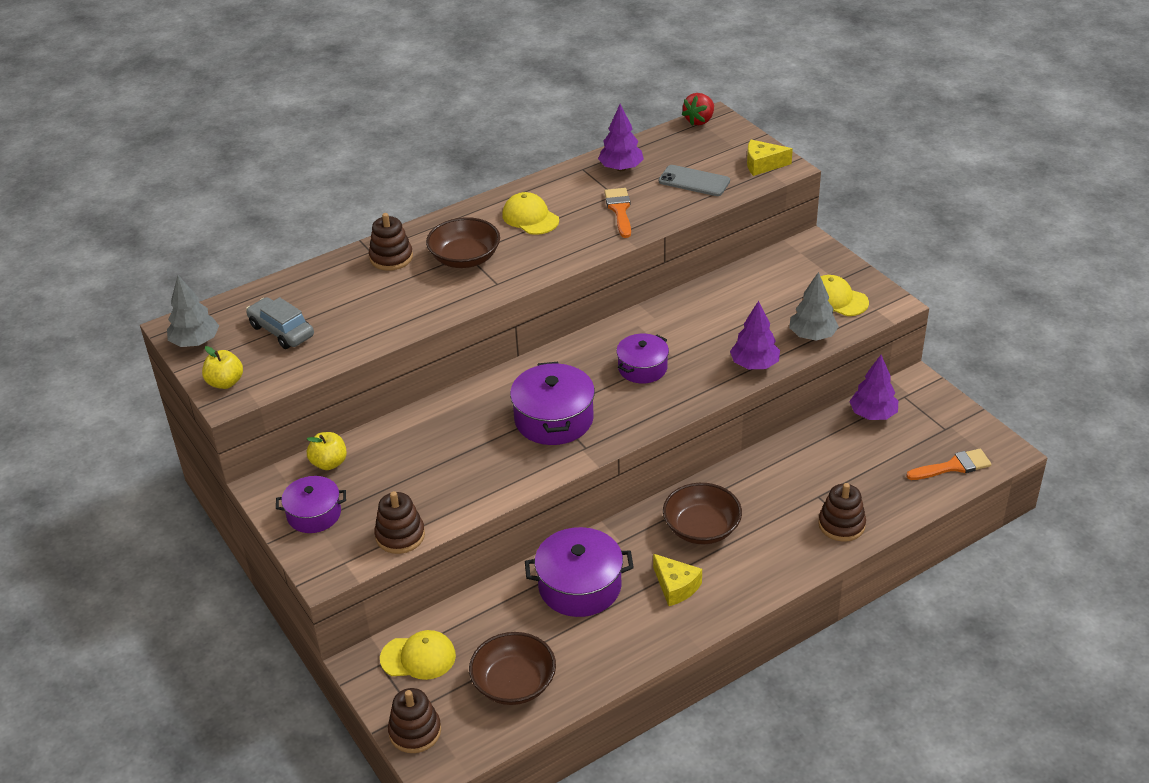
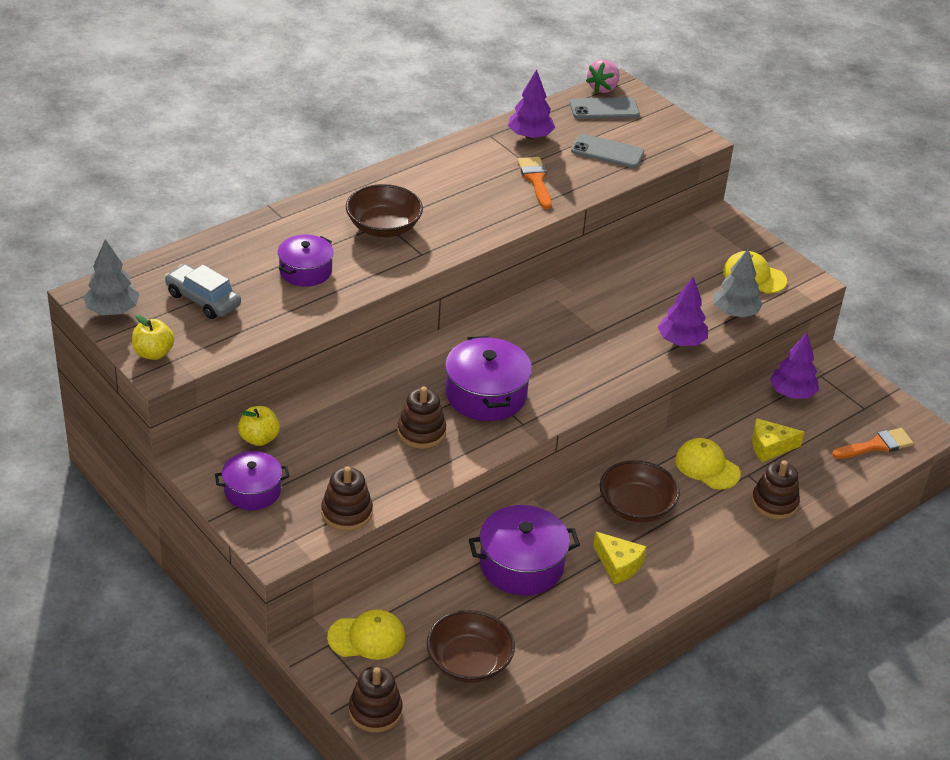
camera: 10 degrees left, 0 degrees up
brown stacking toy [369,213,413,271] -> brown stacking toy moved to [397,387,446,449]
yellow cap [502,192,559,235] -> yellow cap moved to [675,438,741,489]
purple pot [616,333,669,384] -> purple pot moved to [278,235,334,287]
red strawberry [682,93,714,125] -> pink strawberry [586,59,619,93]
yellow cheese [747,140,793,176] -> yellow cheese moved to [752,418,804,462]
none -> grey phone [570,97,640,119]

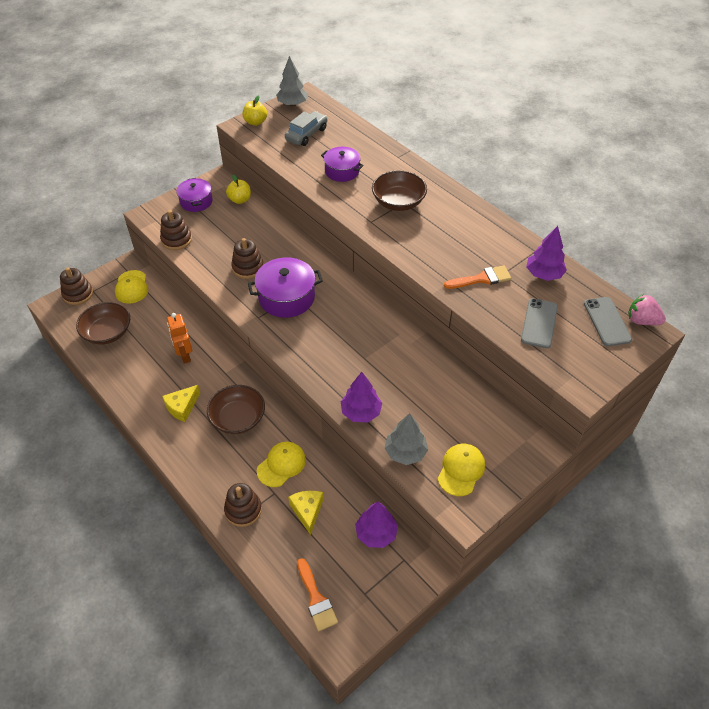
camera: 90 degrees right, 10 degrees up
purple pot [469,505,580,596] -> orange robot [167,313,192,364]

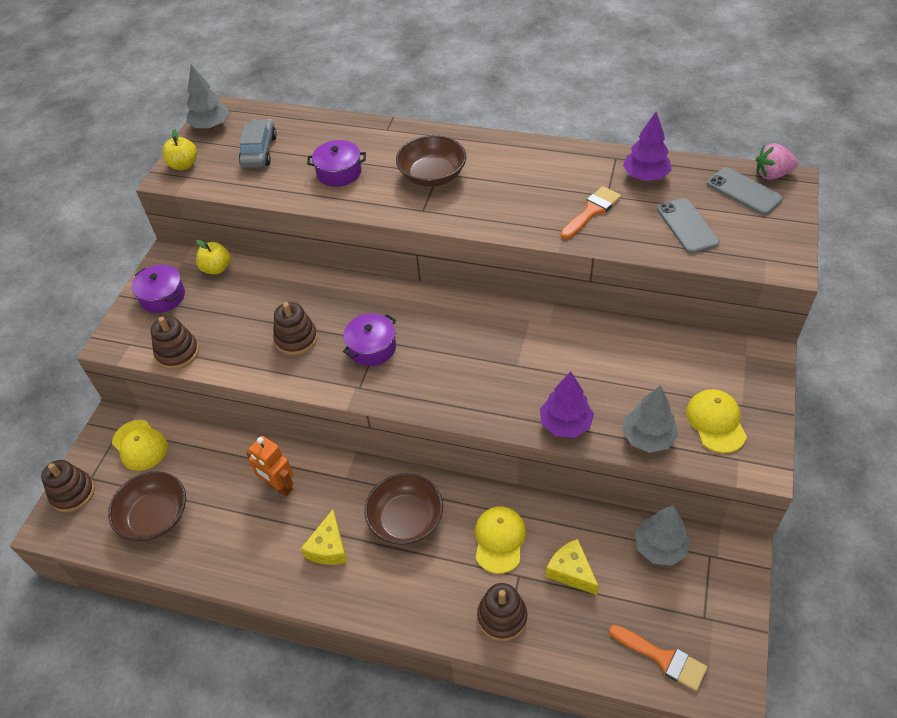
camera: 30 degrees left, 0 degrees up
purple pot [248,257,323,318] -> purple pot [343,314,396,366], size x0.65
purple tree [355,502,398,548] -> grey tree [635,505,690,566]

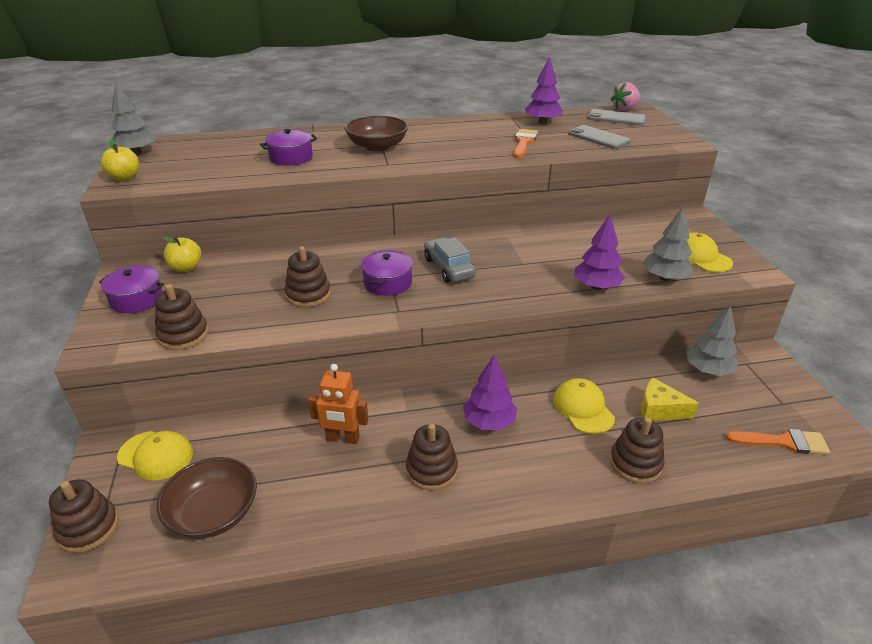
camera: 30 degrees left, 15 degrees down
grey car [239,119,277,168] -> grey car moved to [424,237,476,283]
yellow cheese [301,509,347,565] -> brown stacking toy [406,424,458,490]
brown bowl [364,473,443,545] -> purple tree [463,356,517,430]

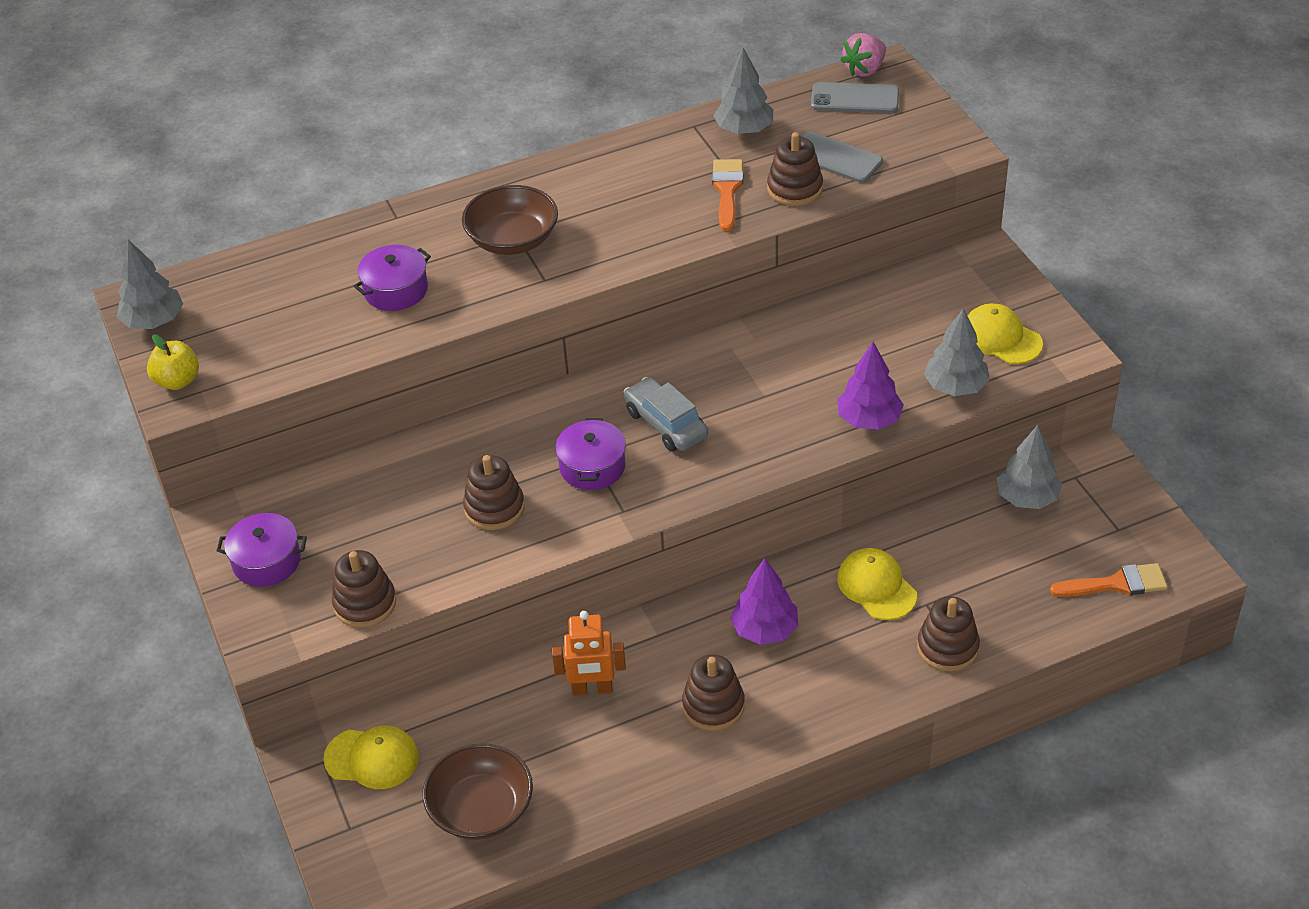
camera: 10 degrees left, 10 degrees up
brown stacking toy [49,479,119,553] -> brown stacking toy moved to [767,132,823,206]
yellow apple [163,236,202,272] -> none
purple tree [525,56,563,124] -> grey tree [713,48,773,134]
yellow cheese [641,378,699,421] -> none

